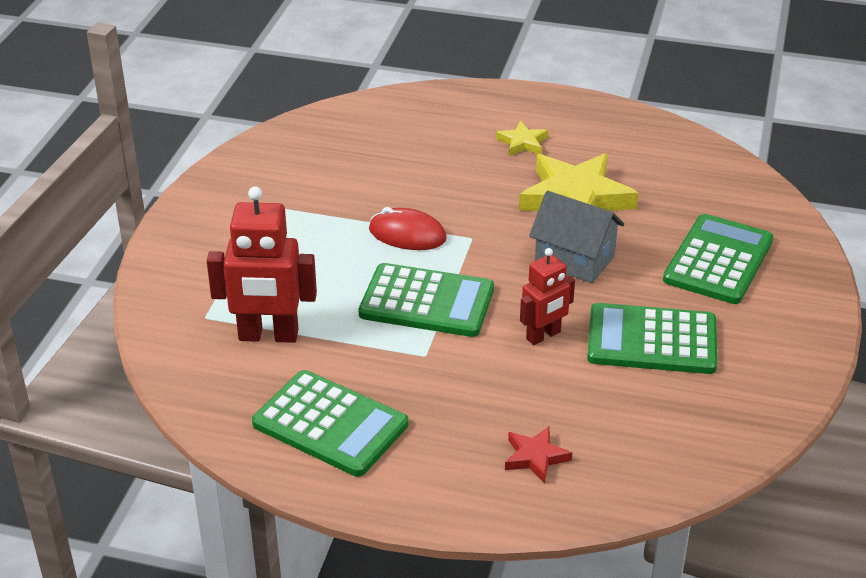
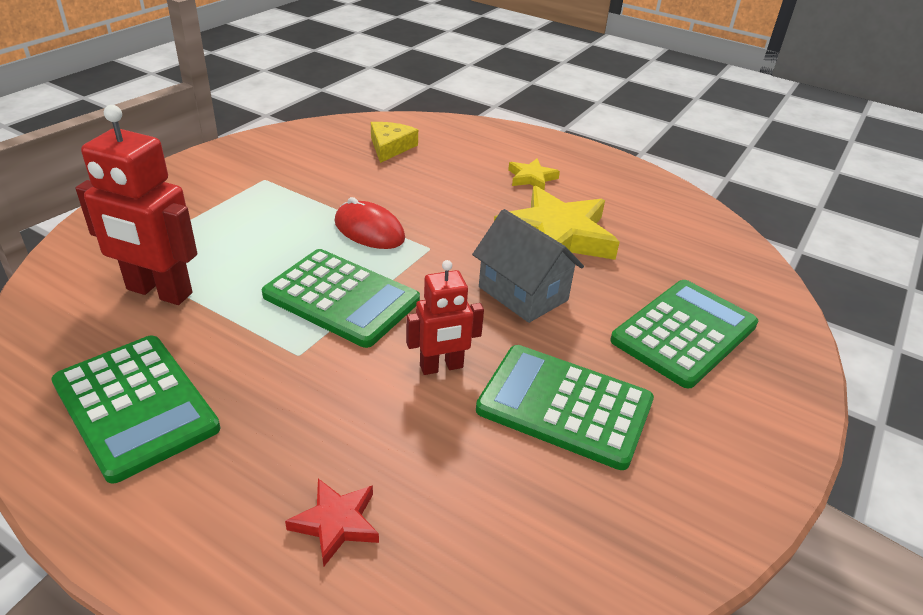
camera: 15 degrees right, 0 degrees up
none -> yellow cheese [371,122,418,163]

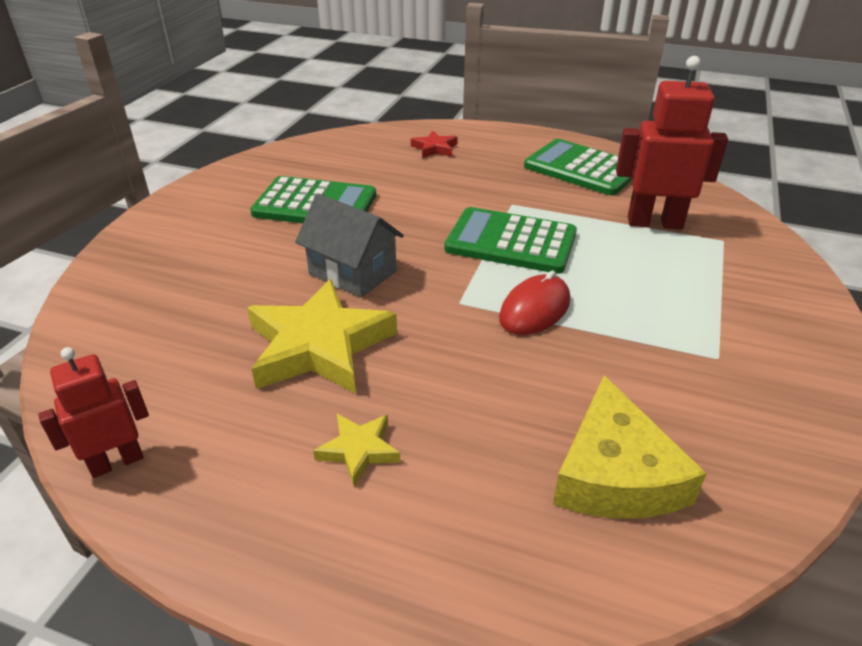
camera: 170 degrees right, 0 degrees up
red mouse [334,197,405,249] -> red mouse turned 75 degrees counterclockwise [499,271,570,335]
yellow cheese [371,122,418,163] -> yellow cheese [553,375,707,519], size x1.54
red robot [406,260,484,375] -> red robot moved to [38,347,149,478]
green calculator [610,280,758,389] -> none

